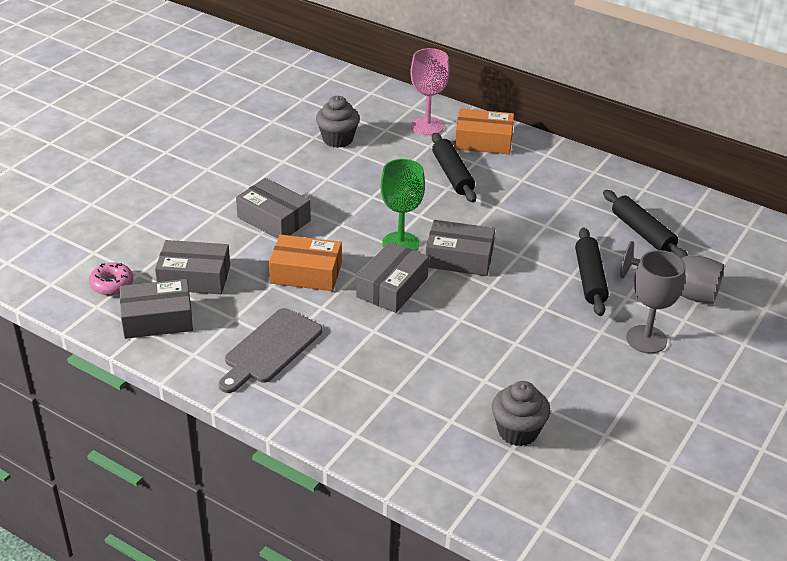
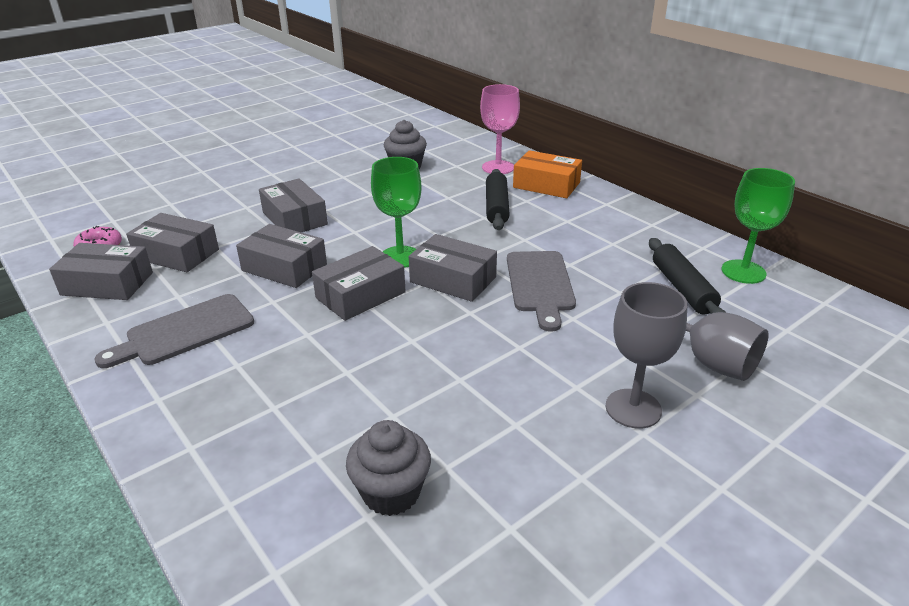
camera: 20 degrees right, 5 degrees down
orange box [269,234,342,291] -> grey box [236,224,327,288]
black rolling pin [575,227,609,316] -> none
none -> grey cutting board [507,251,576,332]
none -> green goblet [721,168,795,284]

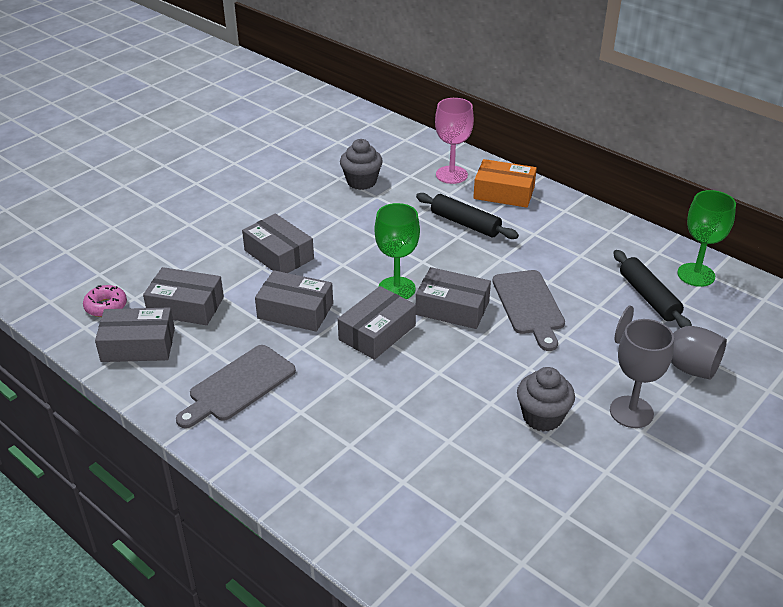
camera: 10 degrees left, 5 degrees up
grey cupcake [346,420,431,516] -> grey cupcake moved to [517,367,575,432]
black rolling pin [486,169,510,230] -> black rolling pin turned 45 degrees counterclockwise [416,193,519,239]

